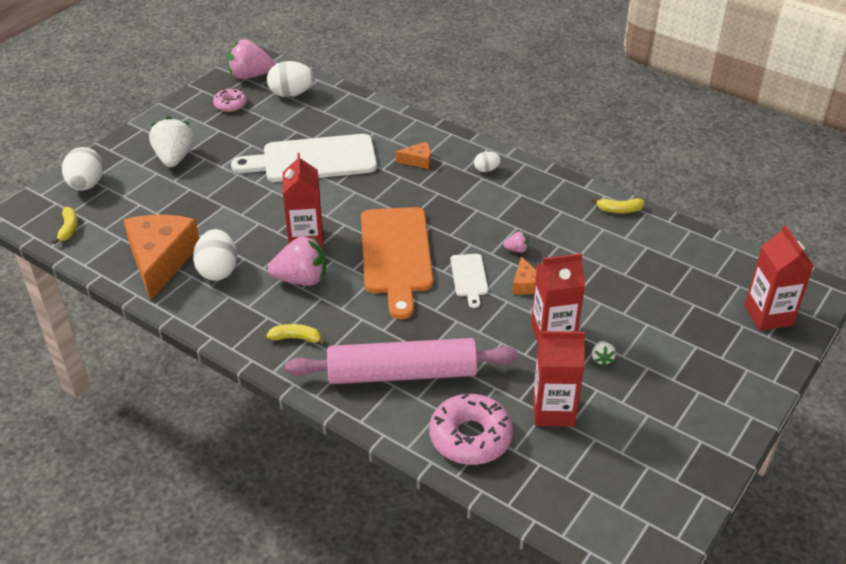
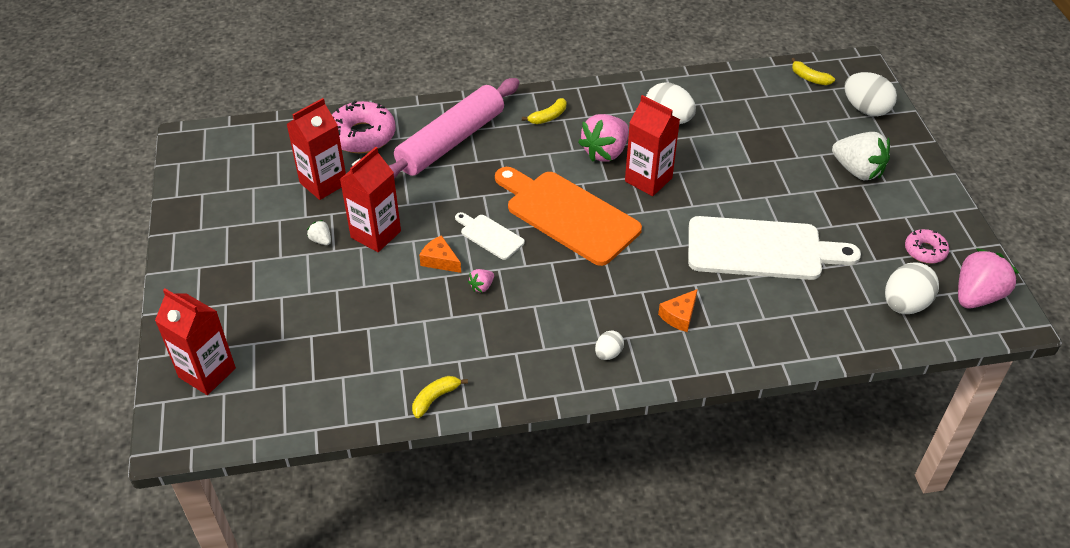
camera: 135 degrees right, 5 degrees up
orange cheese [123,215,199,301] -> none
white cutting board [231,134,377,182] -> white cutting board turned 60 degrees clockwise [688,216,861,280]

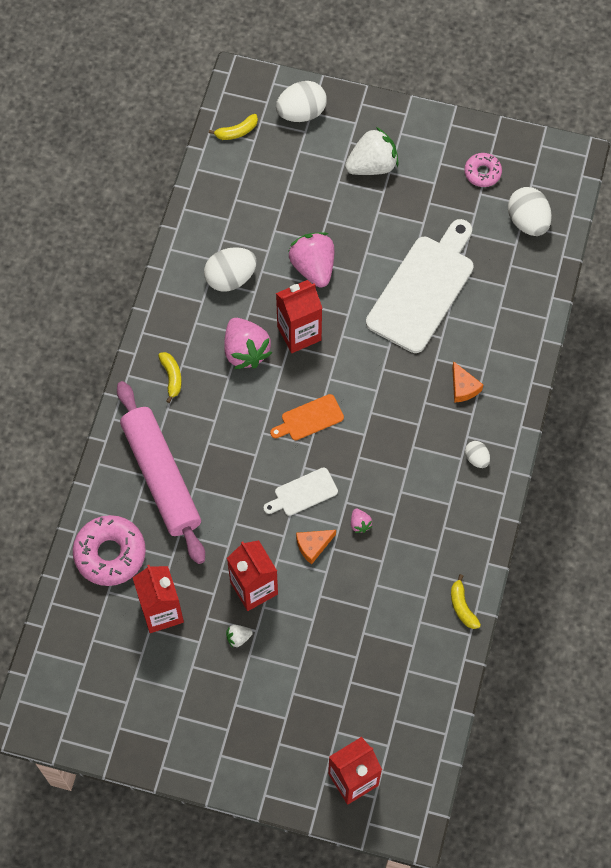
camera: 65 degrees left, 20 degrees up
orange cutting board [495,167,642,266] -> orange cutting board [270,394,344,440], size x0.47
pink strawberry [958,248,1019,308] -> pink strawberry moved to [288,232,335,287]

